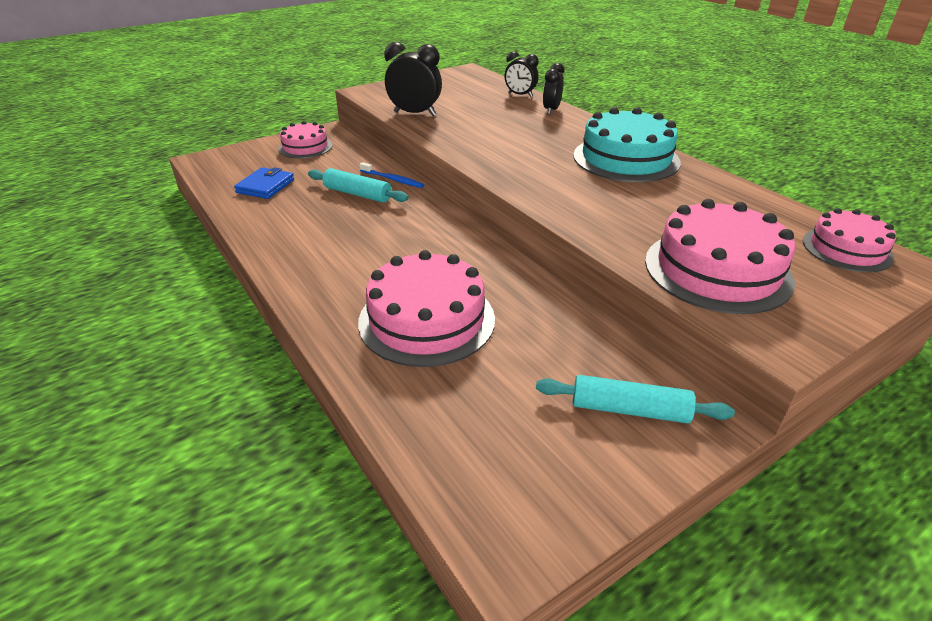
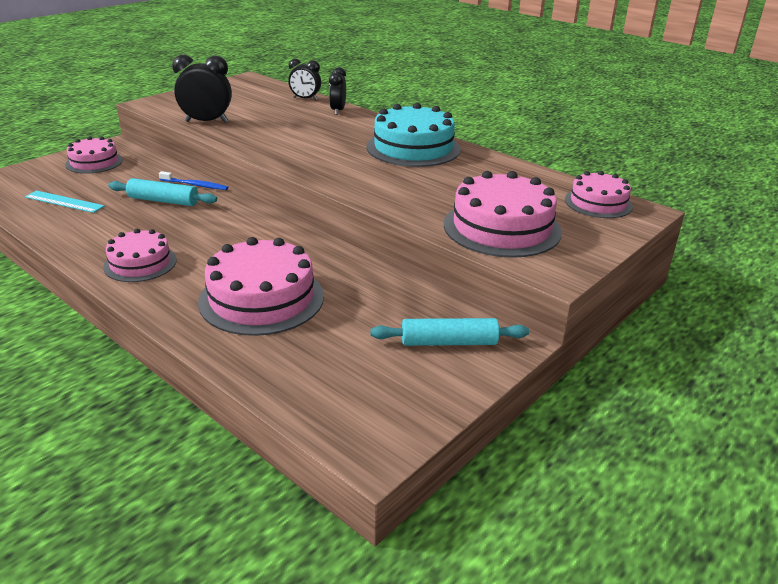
camera: 15 degrees left, 5 degrees down
blue wallet [234,167,294,199] -> turquoise ruler [25,190,104,213]
none -> pink cake [103,229,177,282]

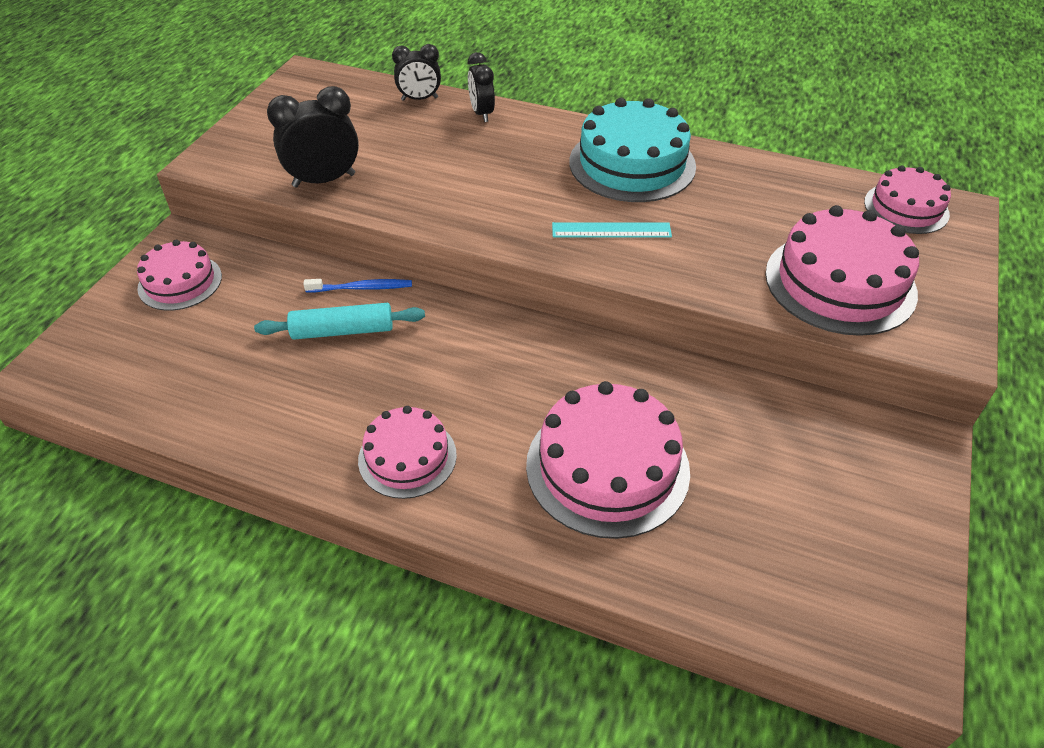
camera: 20 degrees left, 15 degrees up
turquoise ruler [25,190,104,213] -> turquoise ruler moved to [552,222,672,238]
turquoise rolling pin [371,318,529,346] -> none

